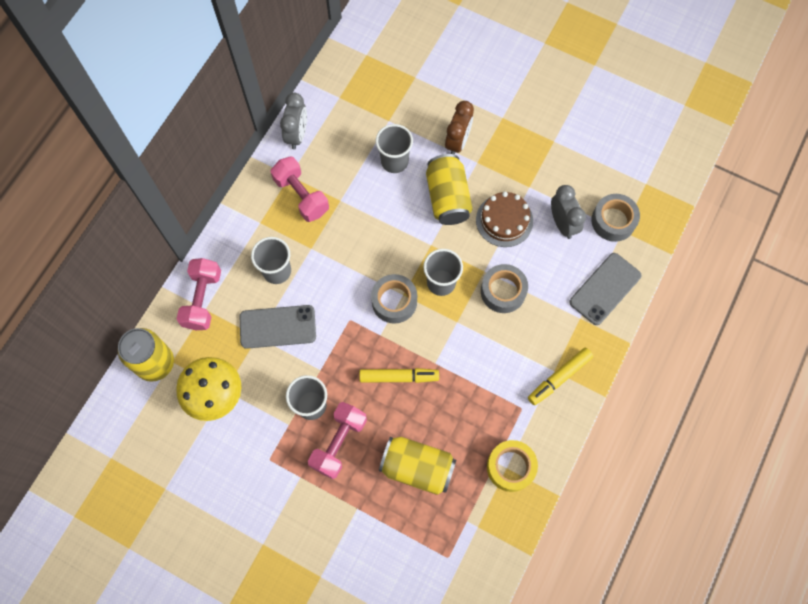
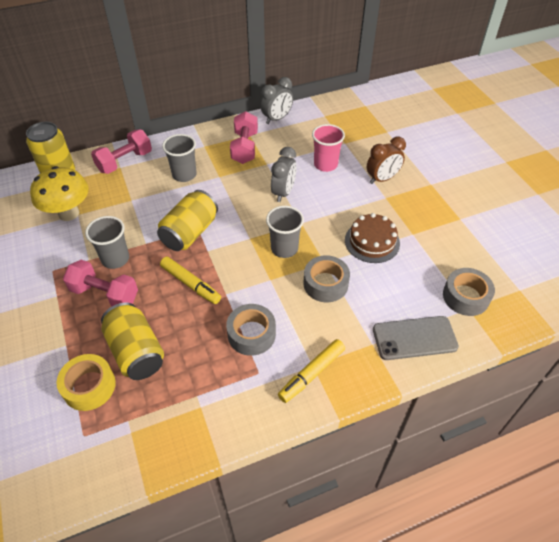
camera: 40 degrees right, 20 degrees down
grey phone [239,305,316,349] -> none
pink dumbbell [308,402,367,479] -> pink dumbbell turned 45 degrees clockwise [63,260,138,307]
grey tape [371,274,417,324] -> grey tape moved to [226,304,276,356]
grey cup [376,124,413,173] -> pink cup [312,124,345,172]
yellow can [426,154,473,225] -> yellow can moved to [157,190,218,251]
yellow tape [487,440,538,492] -> yellow tape moved to [56,354,116,411]
yellow marker [528,347,593,405] -> yellow marker turned 45 degrees counterclockwise [278,339,345,403]
grey clock [551,185,586,239] -> grey clock moved to [271,147,297,202]

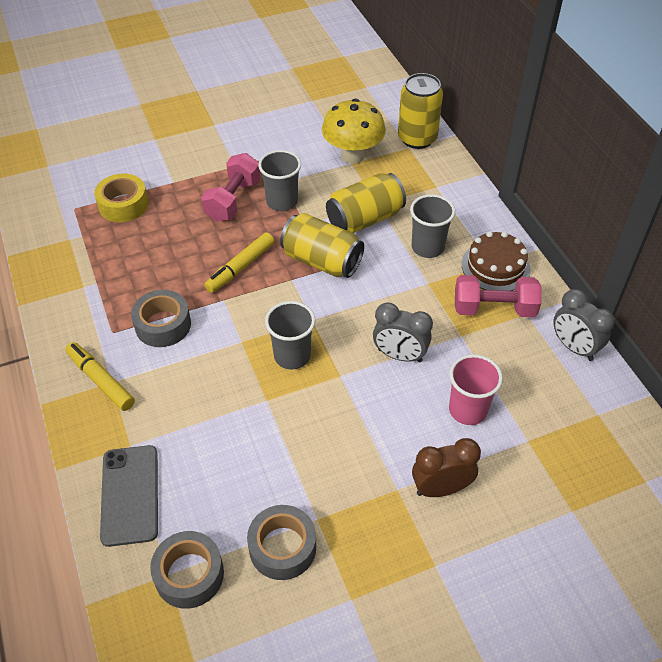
camera: 90 degrees right, 0 degrees up
pink dumbbell [91,130,152,174] -> none
yellow can [101,302,164,380] -> yellow can moved to [326,173,406,233]
grey tape [304,255,350,302] -> grey tape moved to [247,505,316,580]
brown cake [345,213,400,263] -> brown cake moved to [462,231,531,291]
brown clock [367,137,406,184] -> brown clock turned 105 degrees clockwise [412,438,481,497]

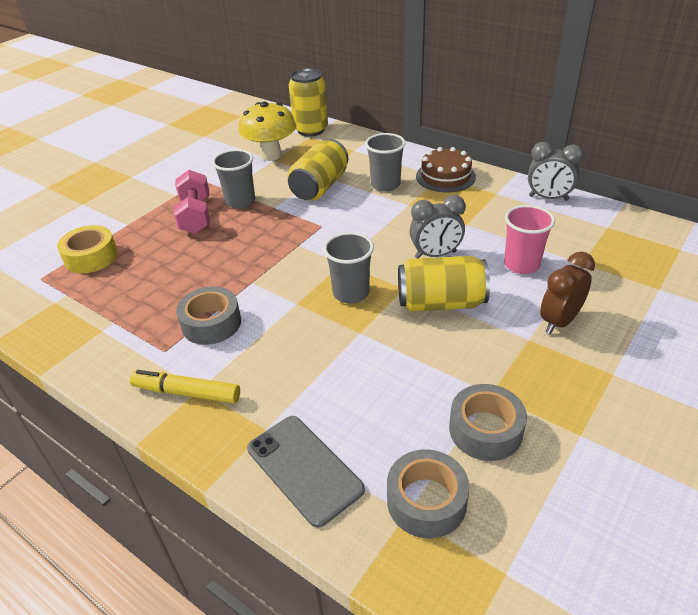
camera: 30 degrees left, 10 degrees down
yellow marker [204,232,275,293] -> none
yellow can [280,213,364,278] -> yellow can moved to [398,256,490,311]
pink dumbbell [455,275,541,317] -> none

